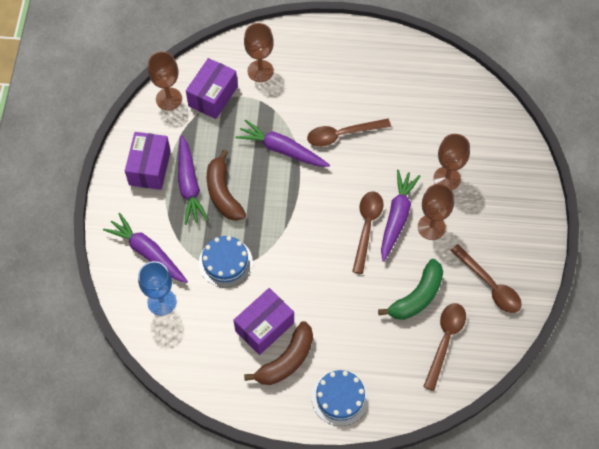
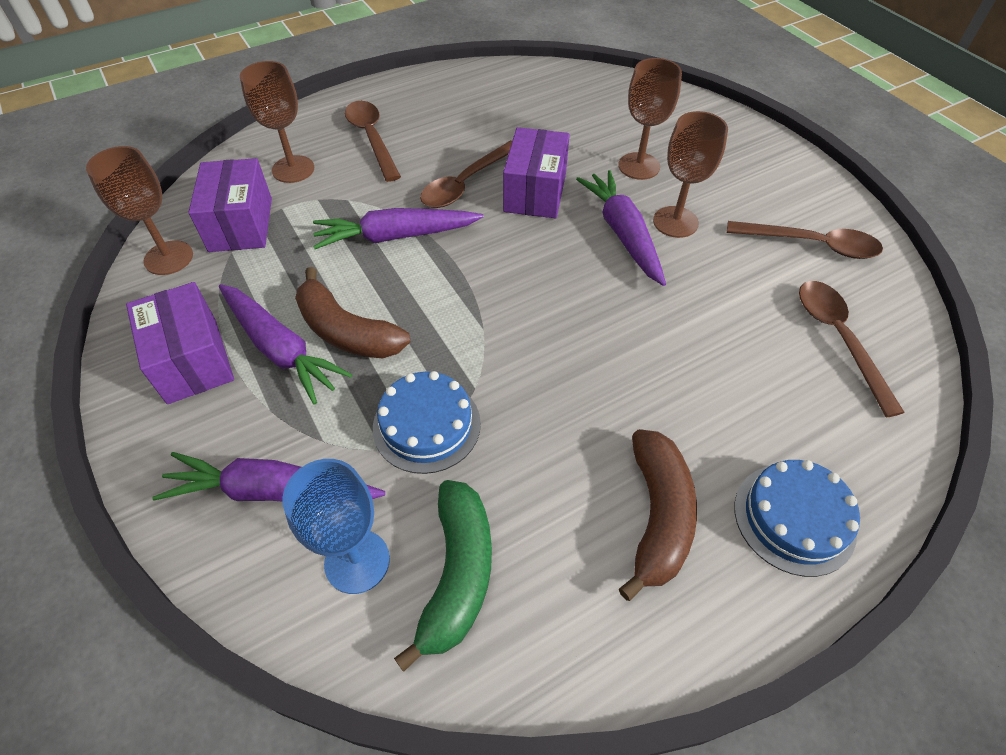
camera: 35 degrees left, 10 degrees down
purple box [234,288,294,355] -> purple box moved to [503,127,570,218]
brown spoon [352,192,384,274] -> brown spoon moved to [345,101,401,182]
green banana [378,259,443,320] -> green banana moved to [394,480,492,672]

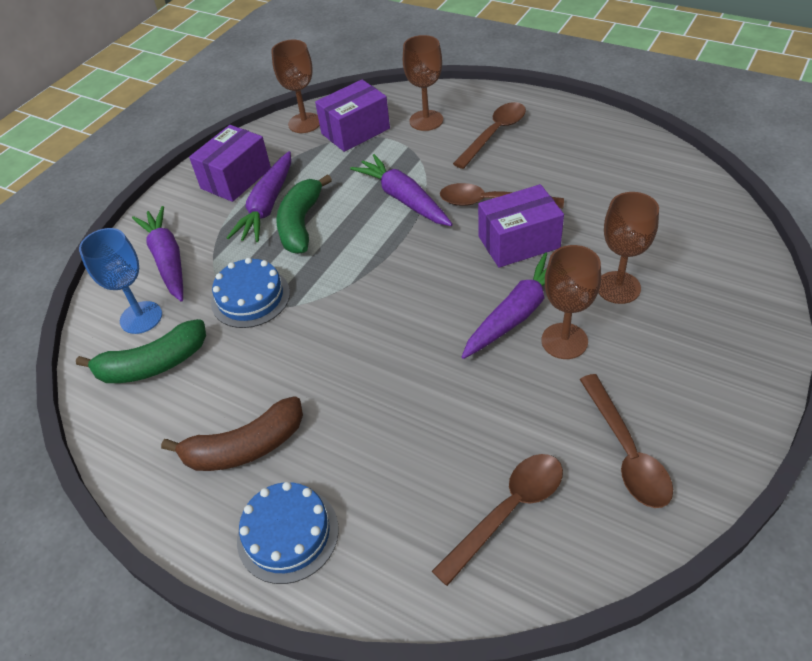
camera: 65 degrees right, 5 degrees down
brown banana [295,267,410,358] -> green banana [276,174,332,254]

